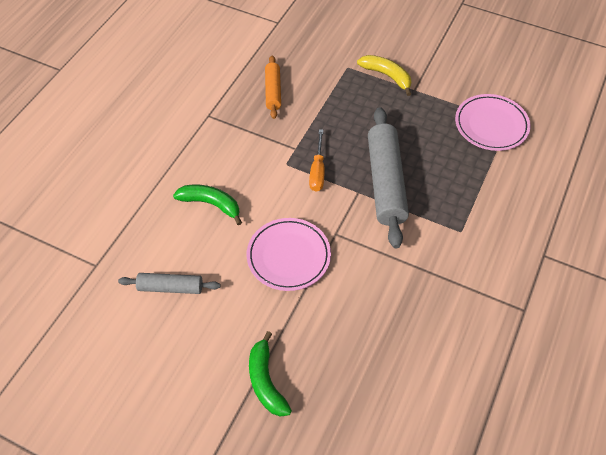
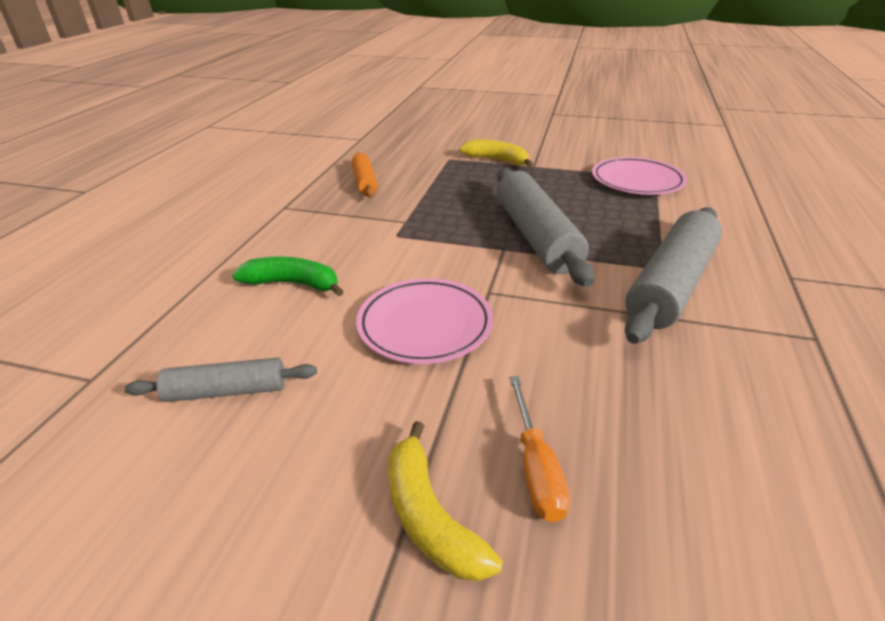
camera: 10 degrees left, 20 degrees down
green banana [249,331,292,417] -> yellow banana [388,421,503,581]
orange screwdriver [309,129,325,191] -> orange screwdriver moved to [509,376,570,522]
none -> grey rolling pin [625,207,722,344]

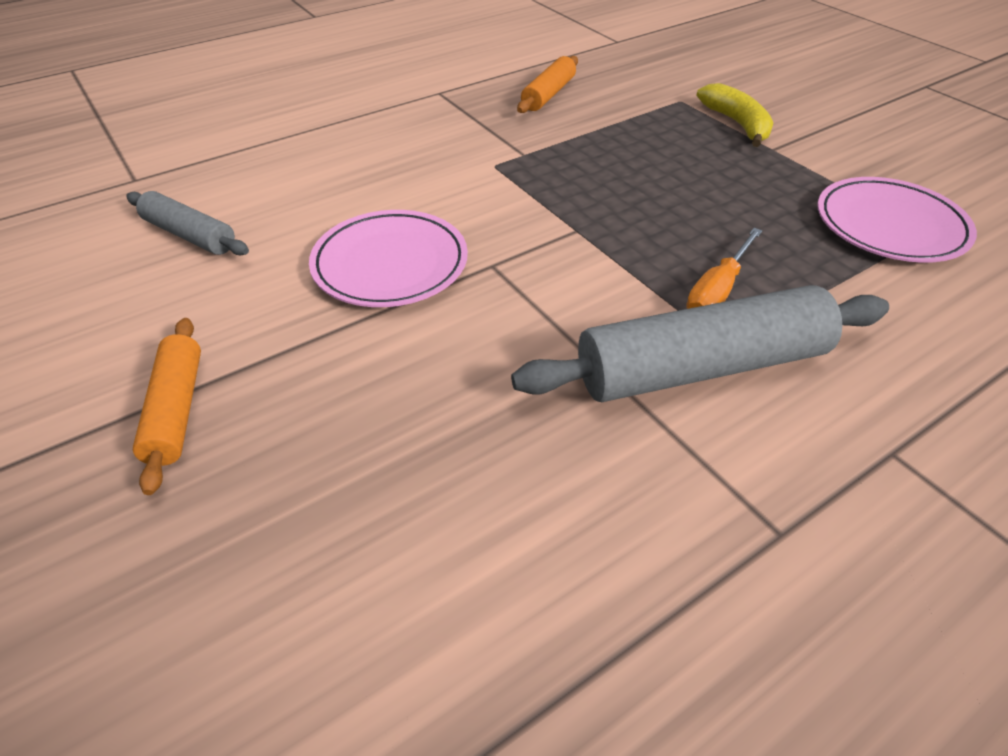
camera: 40 degrees right, 10 degrees up
green banana [232,256,344,296] -> none
yellow banana [388,421,503,581] -> orange rolling pin [133,318,201,495]
grey rolling pin [497,168,594,287] -> none
orange screwdriver [509,376,570,522] -> orange screwdriver moved to [686,228,762,309]

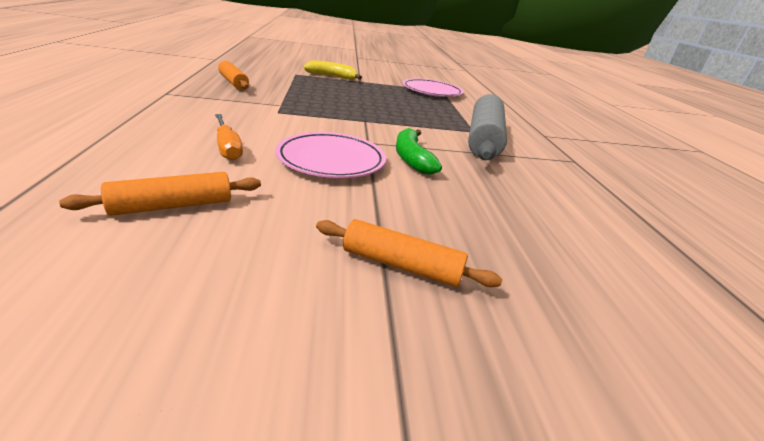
camera: 65 degrees left, 15 degrees down
grey rolling pin [126,191,249,255] -> orange rolling pin [59,172,261,216]
orange screwdriver [686,228,762,309] -> orange screwdriver moved to [215,114,243,161]
none -> green banana [396,128,442,175]

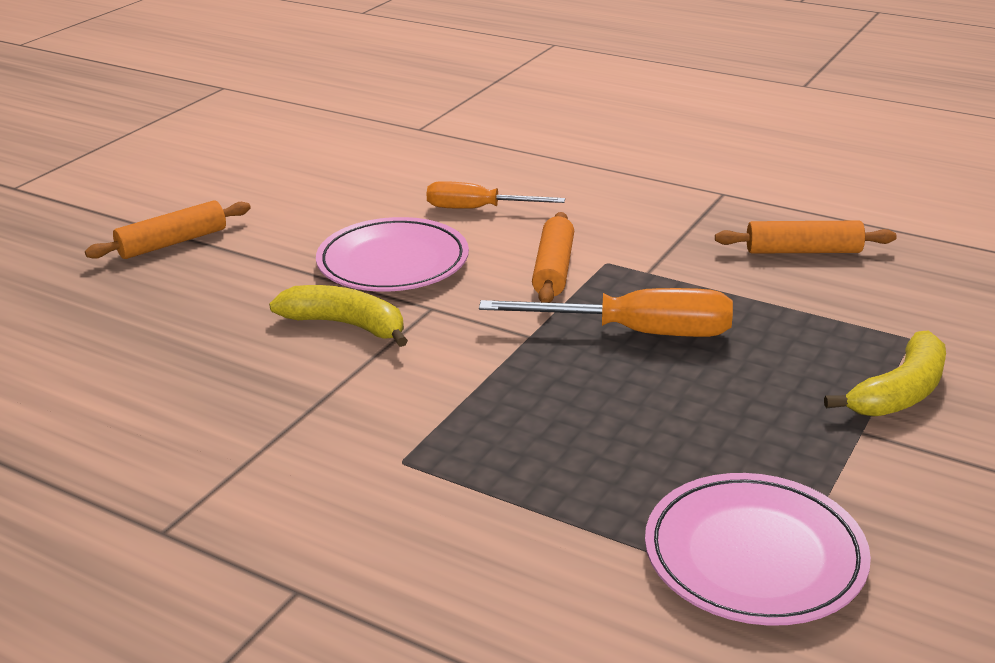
camera: 130 degrees right, 0 degrees up
orange rolling pin [59,172,261,216] -> orange rolling pin moved to [532,212,574,303]
green banana [396,128,442,175] -> yellow banana [269,285,408,347]
grey rolling pin [468,94,507,160] -> none
none -> orange screwdriver [479,288,733,337]

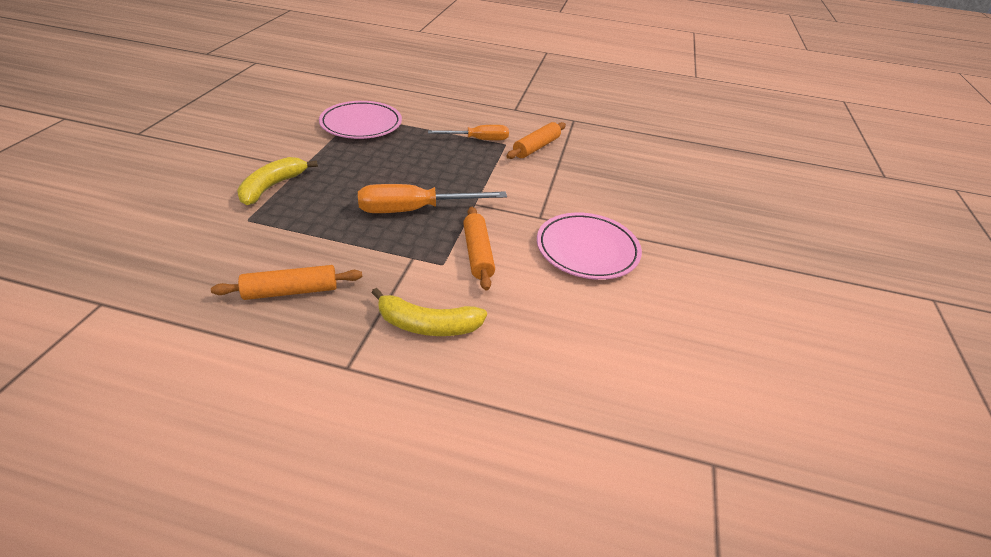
camera: 160 degrees right, 10 degrees up
orange rolling pin [85,200,251,259] -> orange rolling pin moved to [506,122,566,159]
yellow banana [269,285,408,347] -> yellow banana moved to [371,288,487,336]
orange screwdriver [426,181,565,209] -> orange screwdriver moved to [428,125,509,141]

